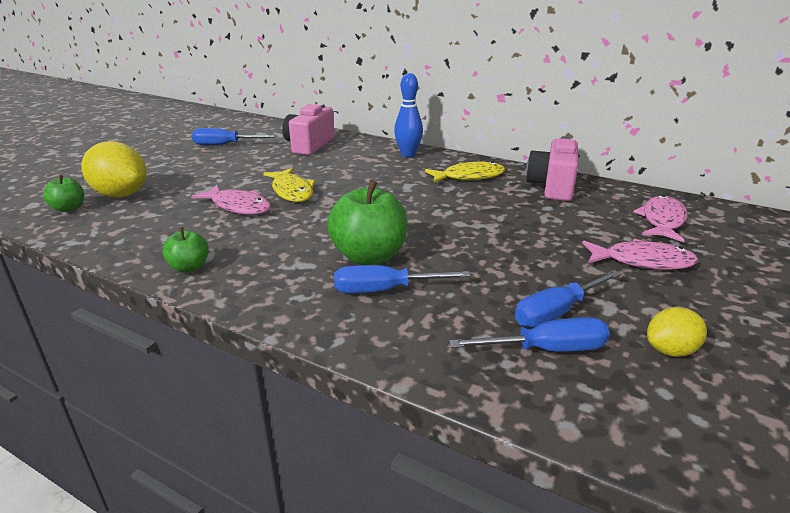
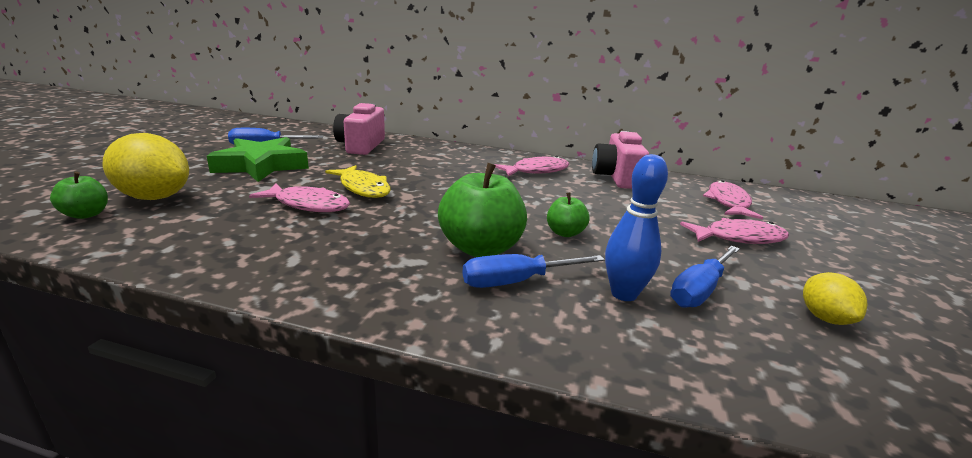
camera: 15 degrees left, 5 degrees down
green apple [163,227,209,273] -> green apple moved to [547,193,590,237]
blue bowling pin [394,73,423,157] -> blue bowling pin moved to [605,154,668,301]
yellow fish [425,161,505,183] -> pink fish [494,156,569,177]
blue screwdriver [449,317,610,352] -> none
yellow lemon [647,307,707,357] -> yellow lemon turned 60 degrees counterclockwise [803,272,868,325]
none -> green star [207,137,309,182]

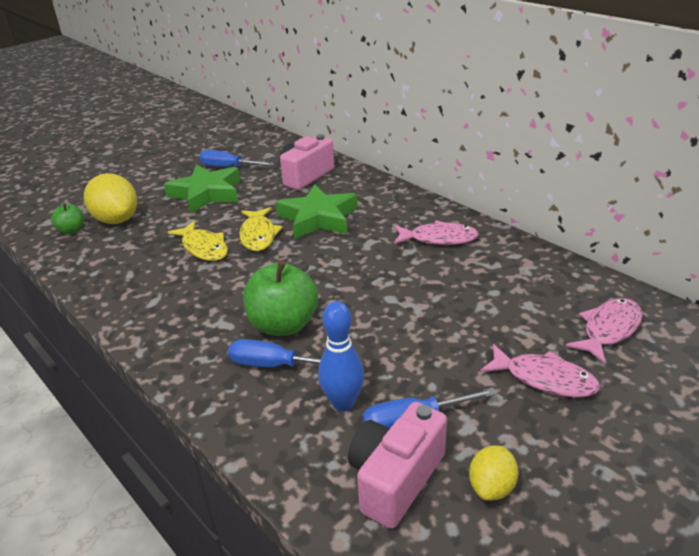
camera: 35 degrees right, 10 degrees up
pink fish [249,183,350,212] -> yellow fish [168,221,228,261]
green apple [547,193,590,237] -> none
pink camera [592,131,649,189] -> pink camera moved to [348,402,447,529]
none -> green star [275,184,358,239]

